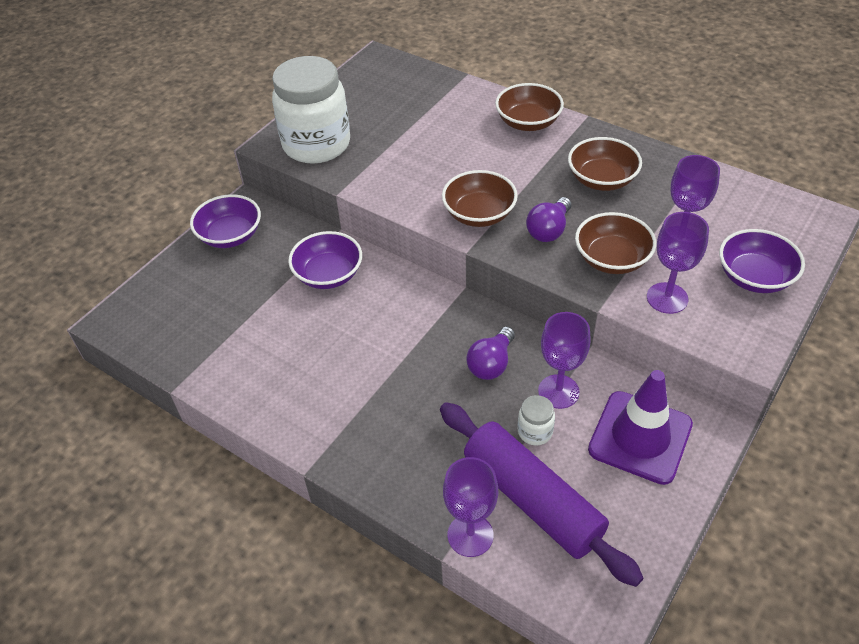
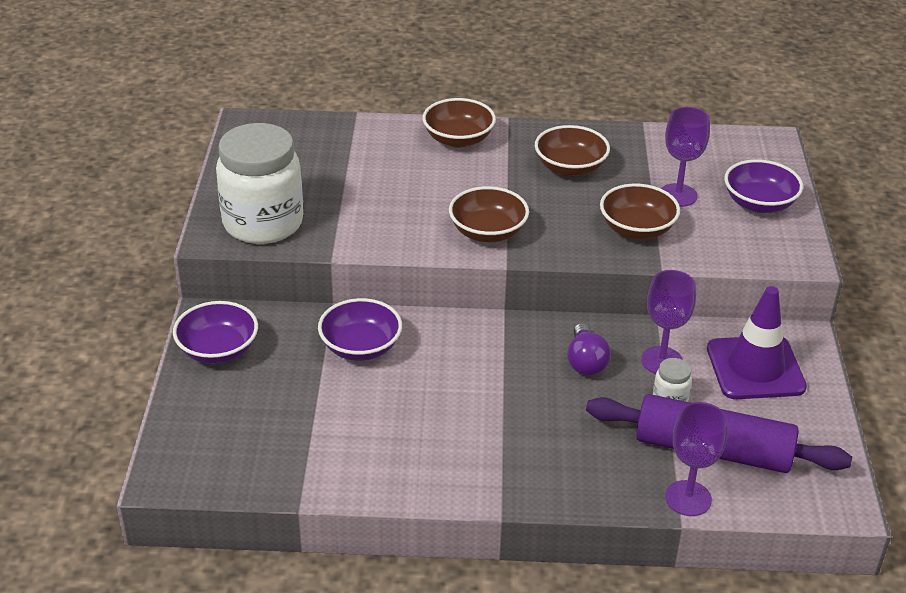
camera: 35 degrees left, 10 degrees down
purple light bulb [526,197,571,242] -> none
purple goblet [647,212,709,314] -> none

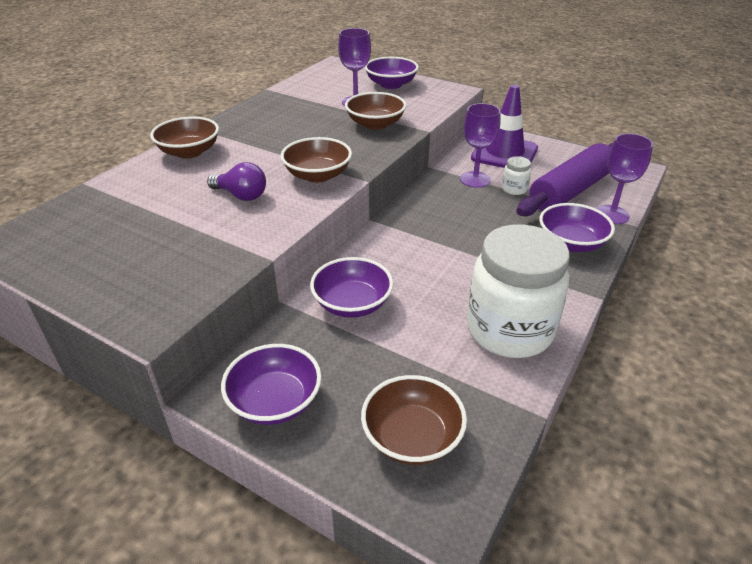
camera: 60 degrees left, 0 degrees up
white jar [216,123,303,244] -> white jar moved to [467,224,570,358]
brown bowl [535,125,610,176] -> brown bowl moved to [361,375,467,465]
purple light bulb [567,323,611,376] -> purple light bulb moved to [207,162,266,201]
none -> purple bowl [539,203,615,252]

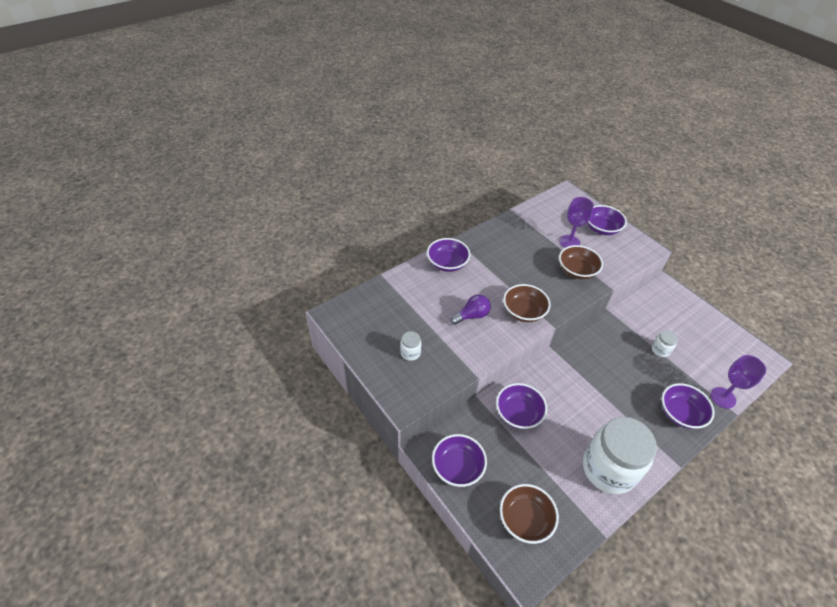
camera: 20 degrees right, 10 degrees up
brown bowl [150,116,219,159] -> purple bowl [427,238,470,272]
purple light bulb [207,162,266,201] -> purple light bulb turned 75 degrees counterclockwise [450,294,491,324]
purple goblet [460,103,500,188] -> none
purple traffic cone [471,85,538,168] -> none
purple rolling pin [516,143,613,216] -> none
none -> white jar [400,331,421,361]

